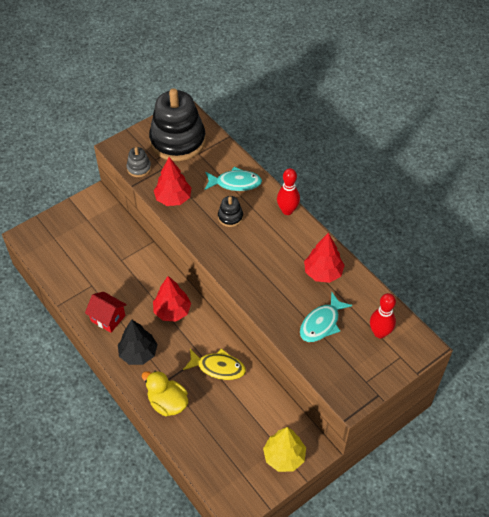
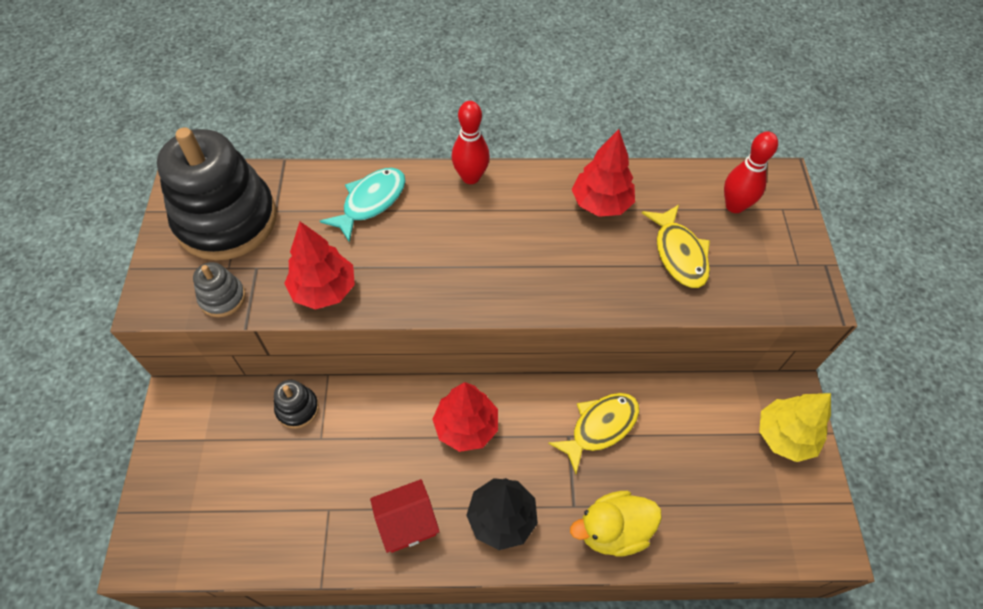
camera: 55 degrees left, 5 degrees up
black stacking toy [218,196,243,227] -> black stacking toy moved to [274,380,319,429]
turquoise fish [300,292,352,342] -> yellow fish [642,205,710,288]

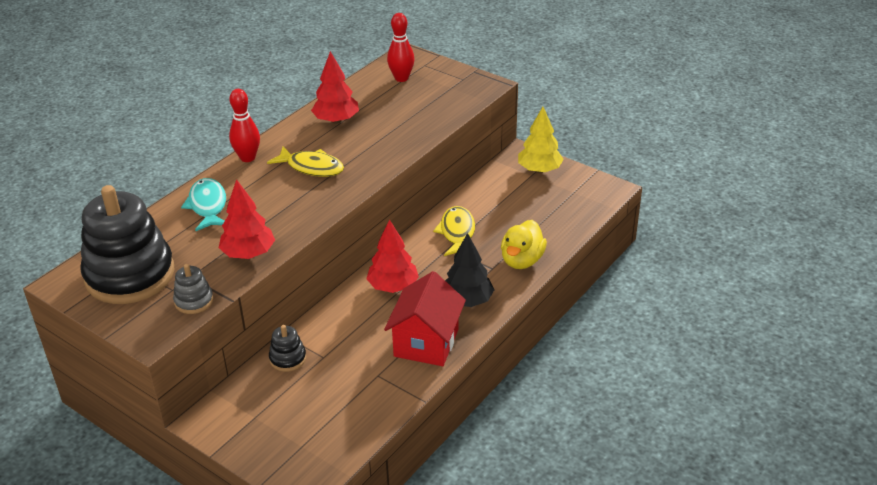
camera: 50 degrees left, 20 degrees down
red house [370,479,440,553] -> red house [384,271,466,366], size x1.50
yellow fish [642,205,710,288] -> yellow fish moved to [267,146,344,177]

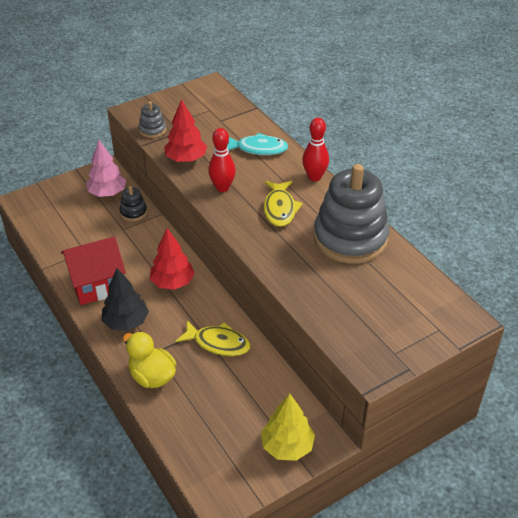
camera: 110 degrees right, 5 degrees up
black stacking toy [80,185,175,304] -> none
yellow fish [267,146,344,177] -> yellow fish turned 45 degrees counterclockwise [263,181,303,227]
red tree [311,51,359,124] -> grey stacking toy [314,164,390,264]
red house [384,271,466,366] -> red house turned 60 degrees counterclockwise [61,236,126,305]
red bowling pin [387,13,414,82] -> red bowling pin moved to [208,128,236,192]
none -> pink tree [86,140,126,197]

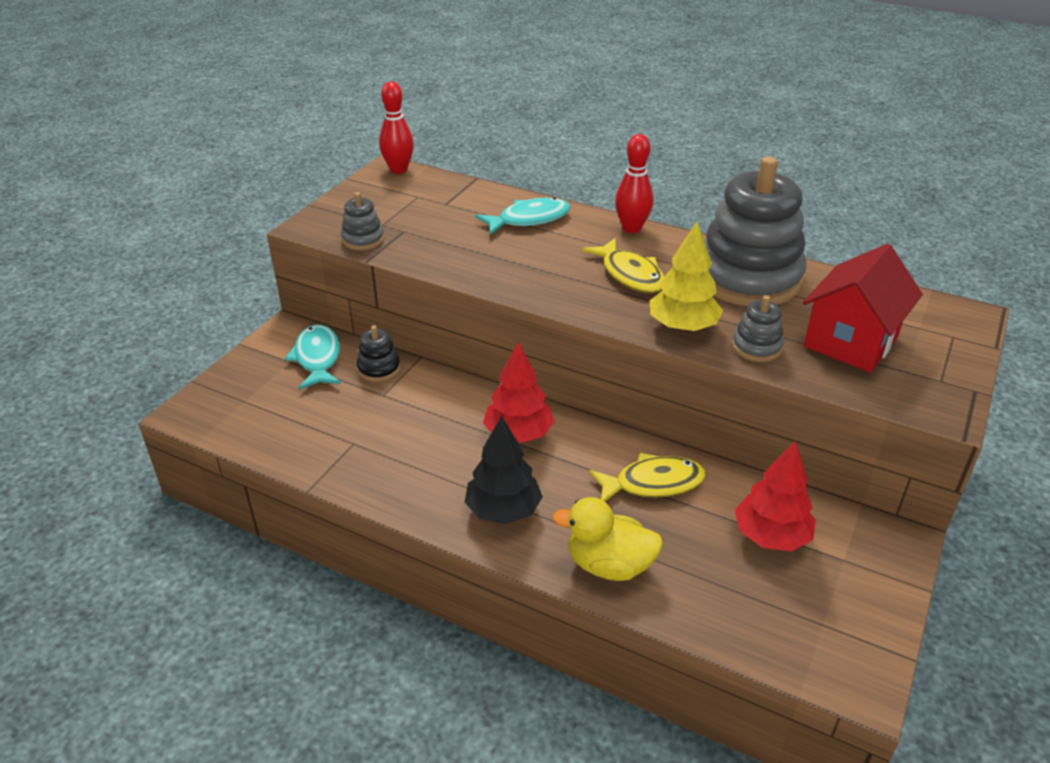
camera: 30 degrees left, 5 degrees down
red house [61,236,126,305] -> red house moved to [803,244,923,372]
pink tree [86,140,126,197] -> turquoise fish [285,324,341,389]
red tree [164,99,207,162] -> red tree moved to [734,441,816,551]
red bowling pin [208,128,236,192] -> red bowling pin moved to [379,82,414,174]
yellow tree [261,393,315,461] -> yellow tree moved to [649,222,723,332]
none -> grey stacking toy [732,296,784,362]

